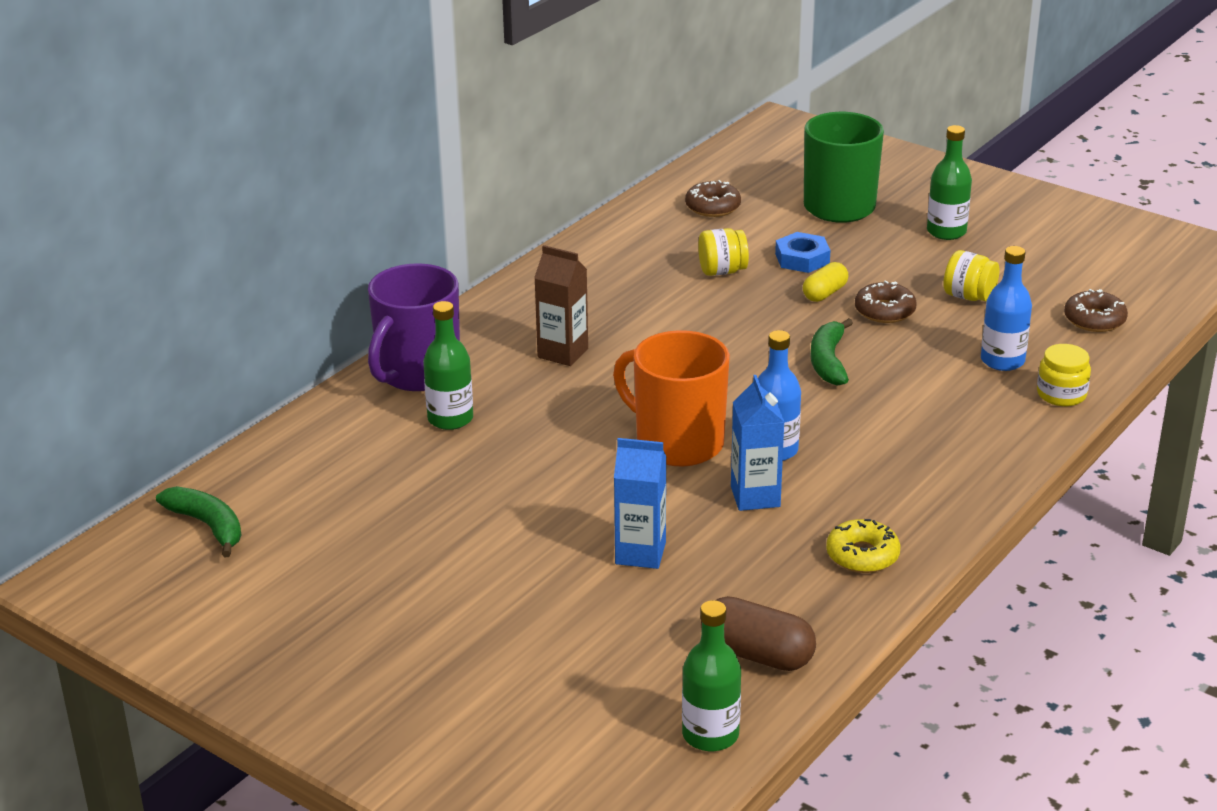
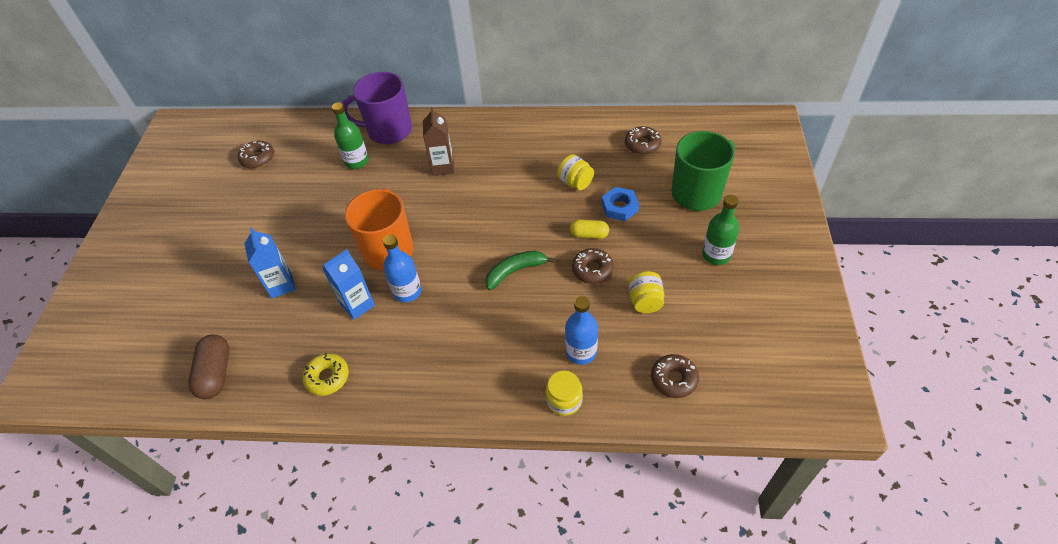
camera: 60 degrees right, 20 degrees up
green banana [156,486,241,557] -> none
green bottle [682,600,741,751] -> none
none -> brown donut [238,141,274,169]

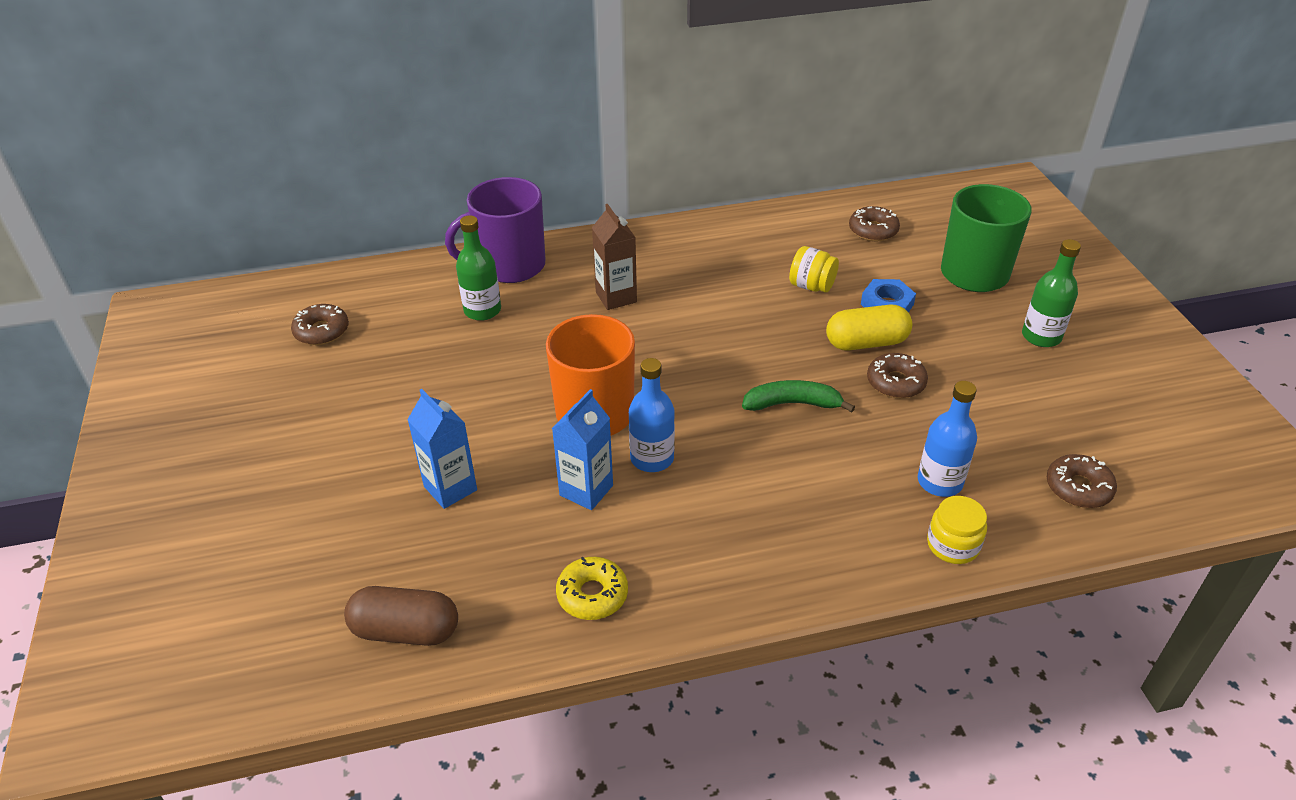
camera: 20 degrees left, 10 degrees down
brown capsule [188,334,230,399] -> brown capsule turned 60 degrees counterclockwise [344,586,458,646]
green banana [485,251,556,290] -> green banana turned 45 degrees clockwise [742,380,855,412]
yellow capsule [570,219,609,239] -> yellow capsule [826,305,912,351], size x1.56
yellow jar [628,271,665,313] -> none

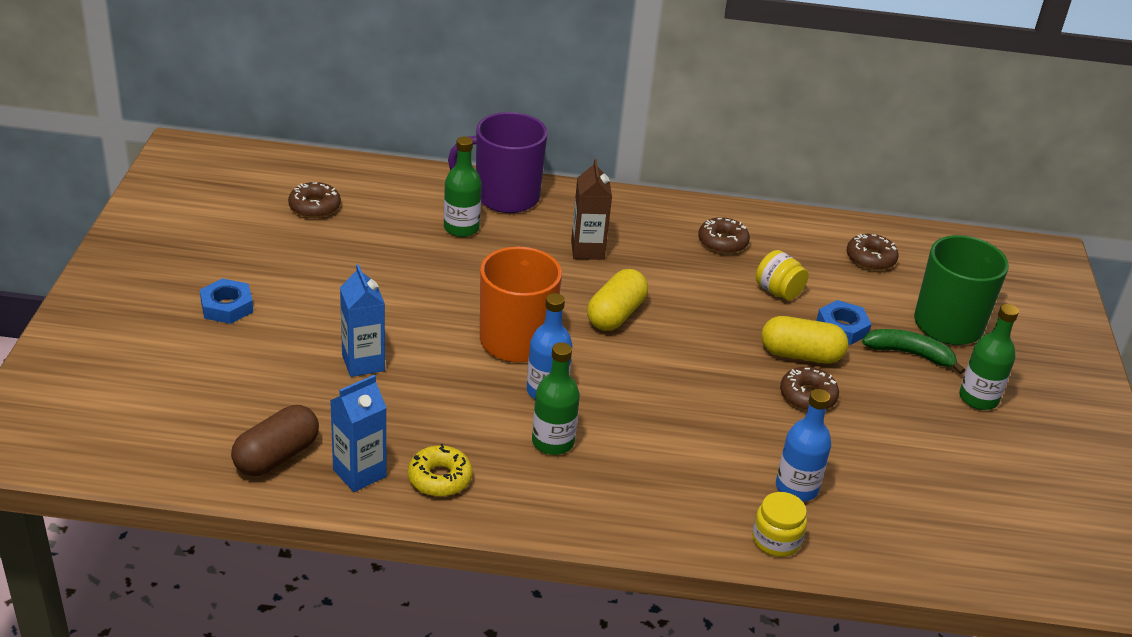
camera: 15 degrees right, 5 degrees down
brown capsule [344,586,458,646] -> brown capsule turned 75 degrees counterclockwise [231,405,319,476]
blue carton [552,389,613,510] -> blue carton moved to [330,375,387,492]
green banana [742,380,855,412] -> green banana moved to [862,329,965,374]
brown donut [1047,454,1117,508] -> brown donut moved to [698,217,750,254]
none -> blue nut [200,278,253,324]
none -> green bottle [532,342,580,455]
none -> yellow capsule [587,269,648,331]

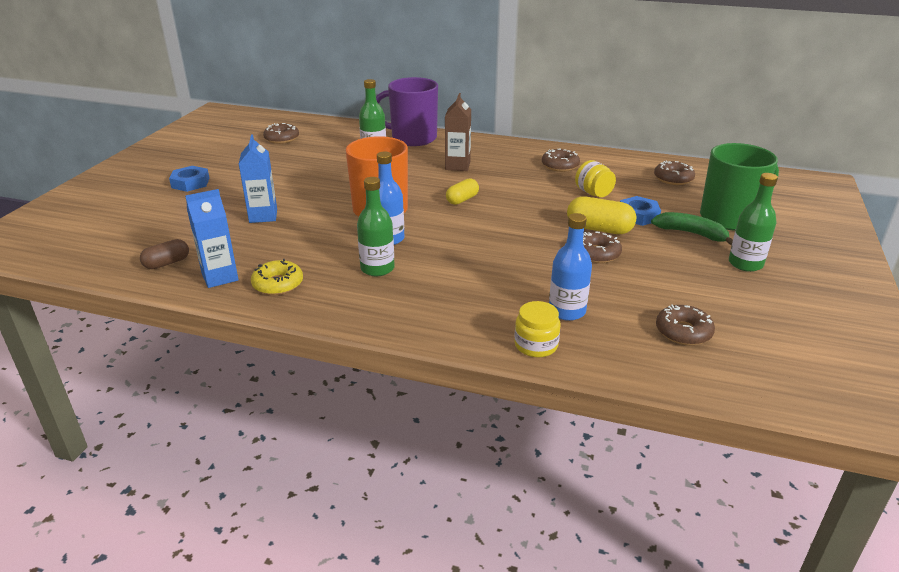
camera: 15 degrees right, 5 degrees down
brown capsule [231,405,319,476] -> brown capsule [140,239,189,269], size x0.64
yellow capsule [587,269,648,331] -> yellow capsule [446,178,479,205], size x0.64
none -> brown donut [656,305,715,345]

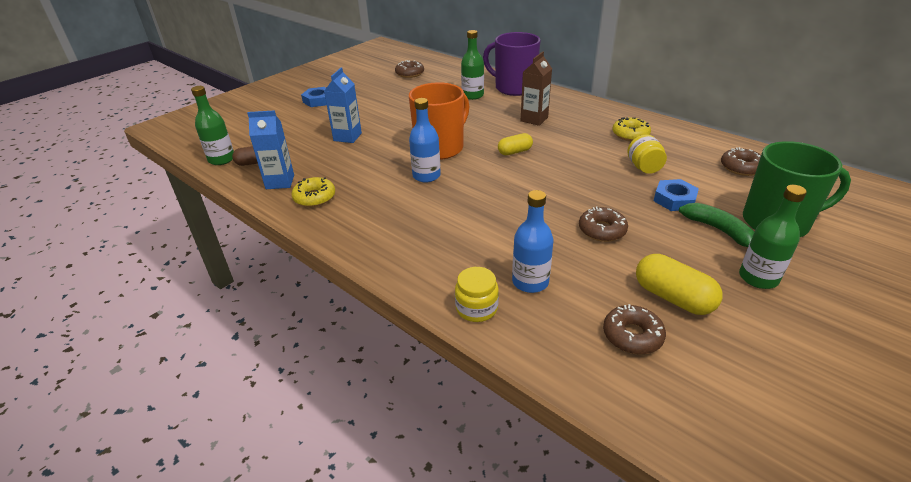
camera: 25 degrees right, 5 degrees up
green bottle [357,177,395,276] -> green bottle moved to [191,86,234,165]
brown donut [542,149,580,172] -> yellow donut [612,117,651,141]
yellow capsule [567,196,636,234] -> yellow capsule moved to [636,254,723,315]

